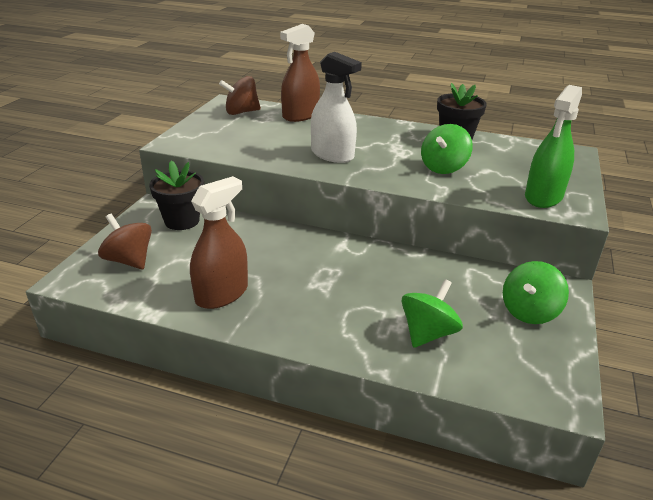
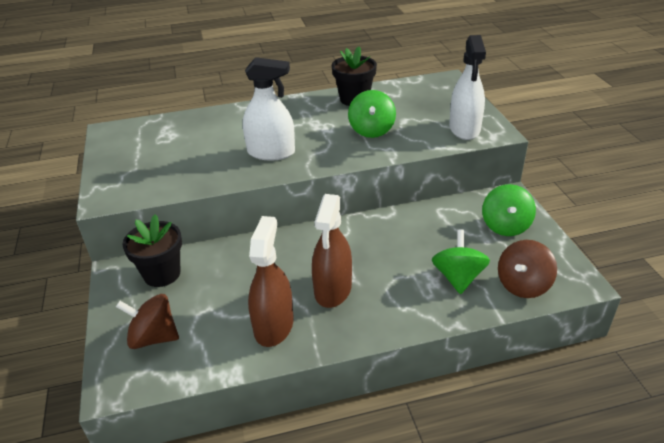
camera: 30 degrees left, 5 degrees up
brown spinning top [219,76,261,115] -> brown spinning top moved to [498,240,557,298]
brown spray bottle [280,24,320,122] -> brown spray bottle moved to [312,194,352,308]
green spray bottle [525,85,582,208] -> white spray bottle [449,35,486,140]

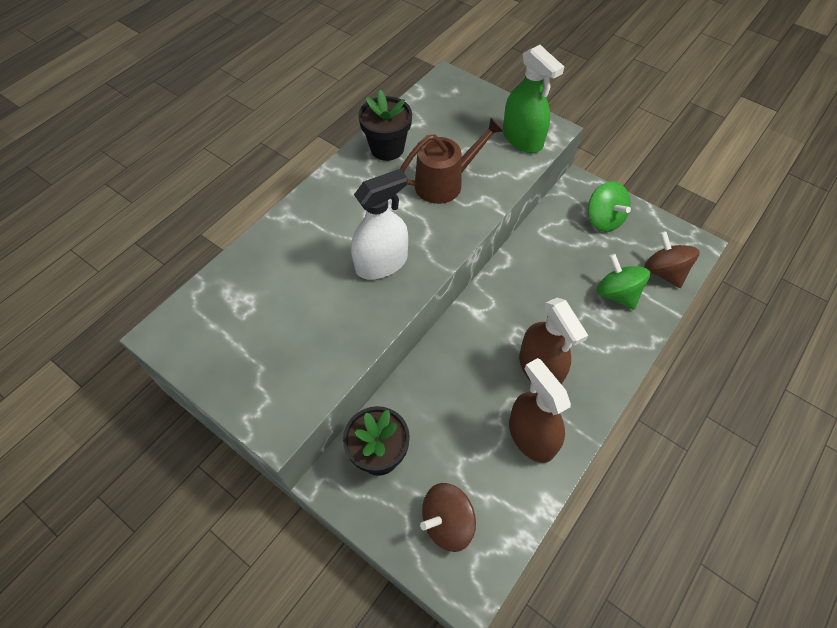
camera: 40 degrees left, 20 degrees up
green spinning top [348,90,396,138] -> brown watering can [400,117,504,204]
white spray bottle [449,35,486,140] -> green spray bottle [503,45,564,153]
brown spinning top [498,240,557,298] -> brown spinning top turned 150 degrees clockwise [644,231,700,288]

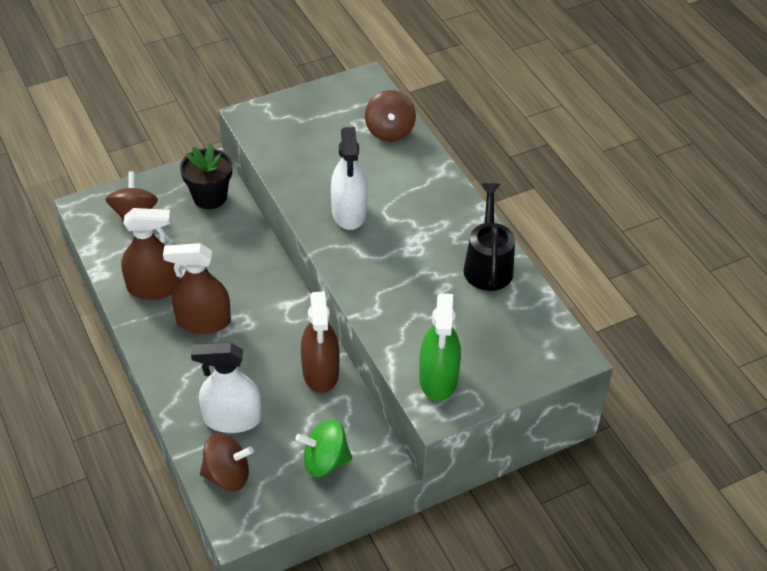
camera: 115 degrees right, 10 degrees down
black flower pot [358,90,412,161] -> black watering can [463,183,515,291]
brown watering can [400,117,504,204] -> none
green spray bottle [503,45,564,153] -> green spray bottle turned 75 degrees counterclockwise [419,293,461,401]
green spinning top [596,254,650,310] -> white spray bottle [191,342,261,433]
none -> brown spray bottle [301,291,339,393]
none -> brown spinning top [365,90,416,142]

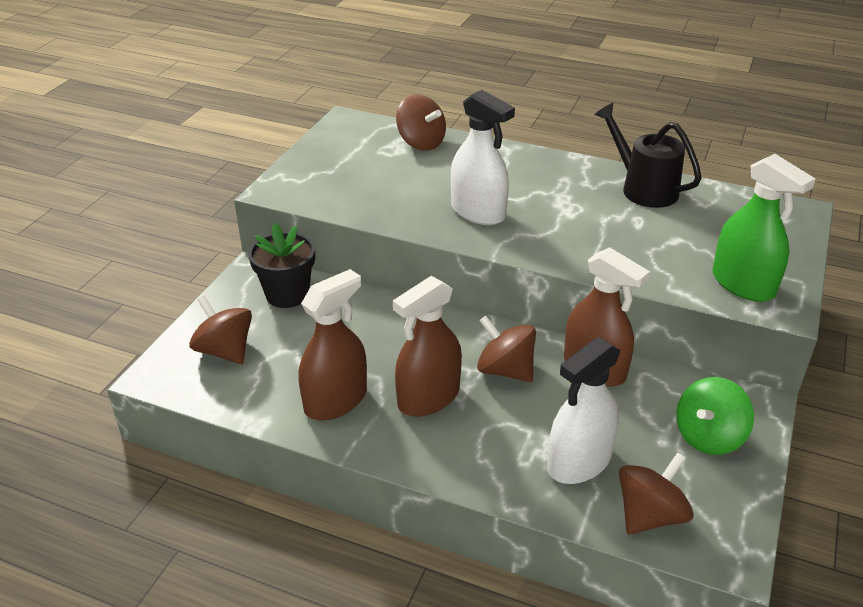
camera: 40 degrees left, 10 degrees down
none -> brown spinning top [477,316,536,382]

